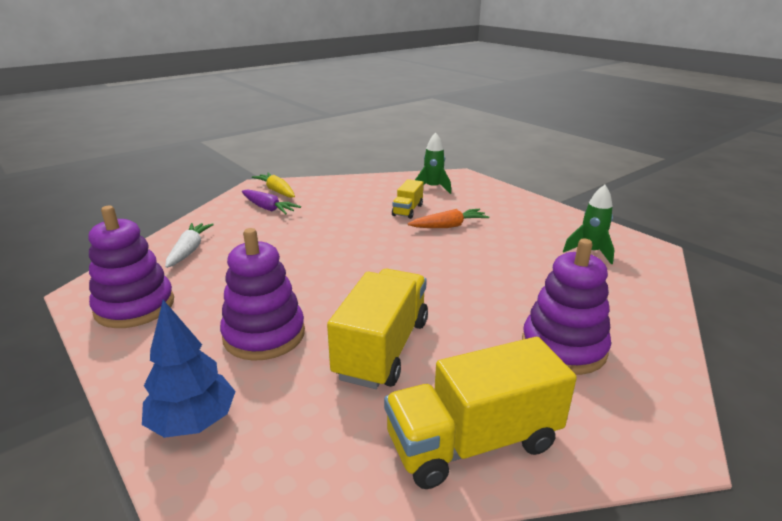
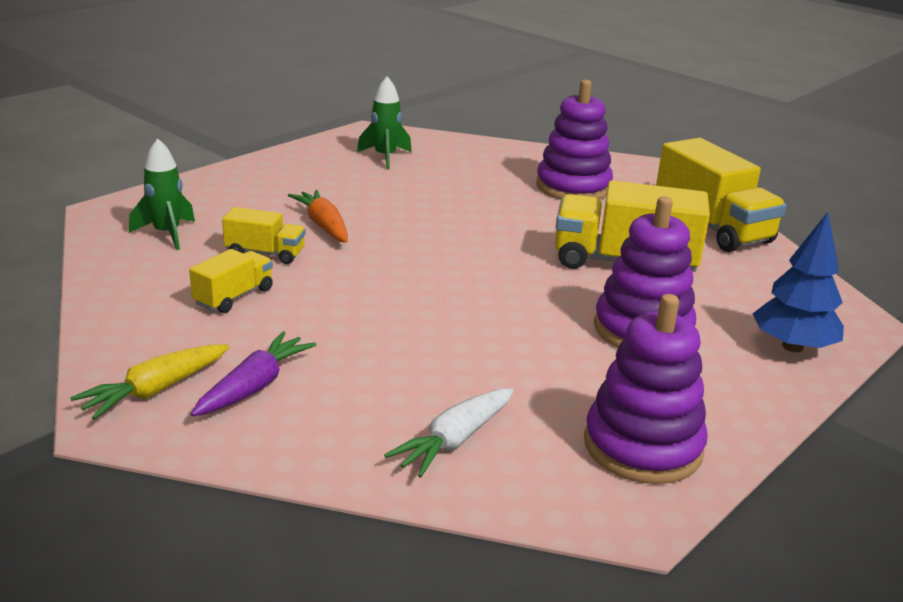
camera: 100 degrees left, 0 degrees up
white carrot [165,223,214,268] -> white carrot turned 45 degrees counterclockwise [384,388,514,478]
none -> yellow truck [189,249,273,313]

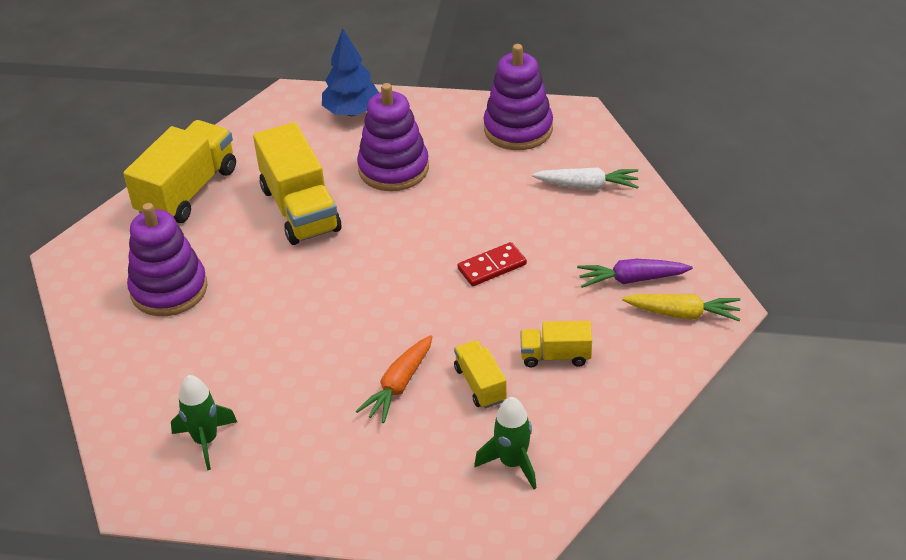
camera: 120 degrees left, 15 degrees up
none -> red domino [457,242,527,286]

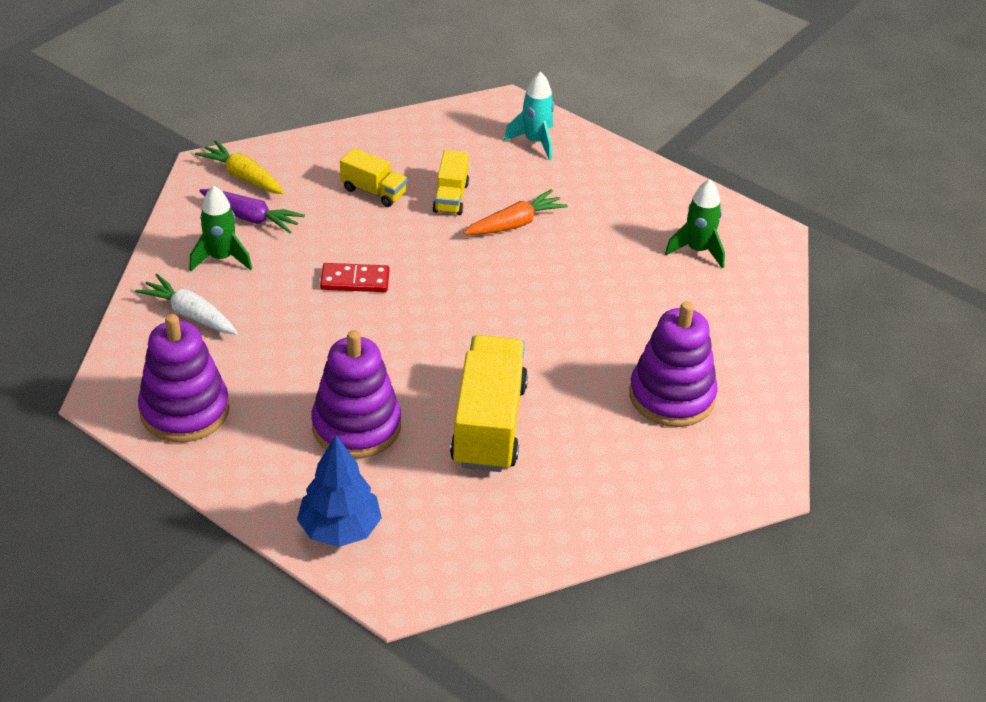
camera: 155 degrees left, 0 degrees up
yellow truck [123,120,236,223] -> none
green rocket [474,397,536,489] -> green rocket moved to [189,186,252,271]
none -> turquoise rocket [504,71,554,160]

